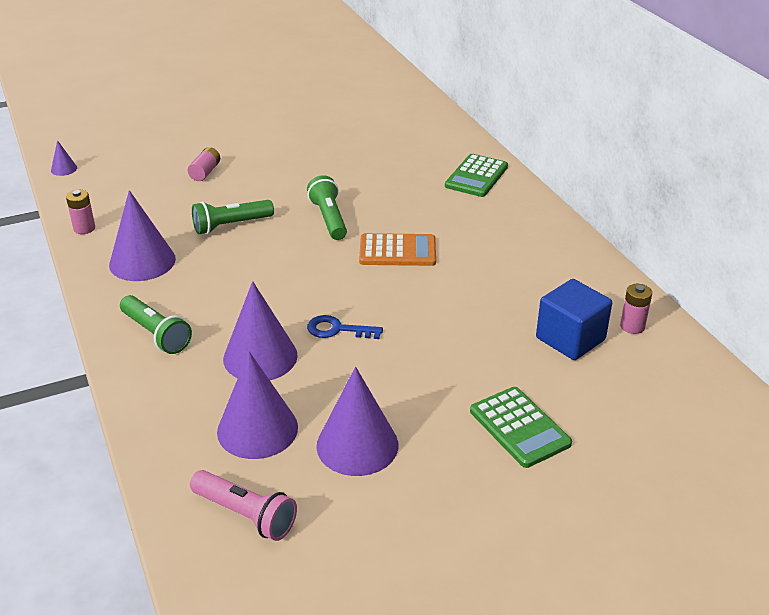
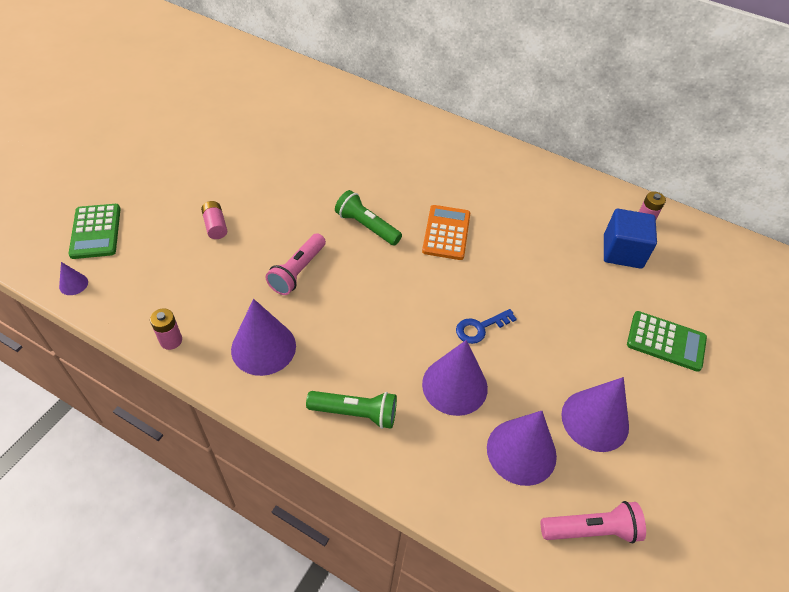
camera: 40 degrees left, 15 degrees up
green flashlight [192,200,274,234] -> pink flashlight [266,233,326,295]
orange calculator [359,233,436,266] -> orange calculator turned 45 degrees counterclockwise [422,205,470,260]
green calculator [445,154,508,197] -> green calculator moved to [68,204,121,259]

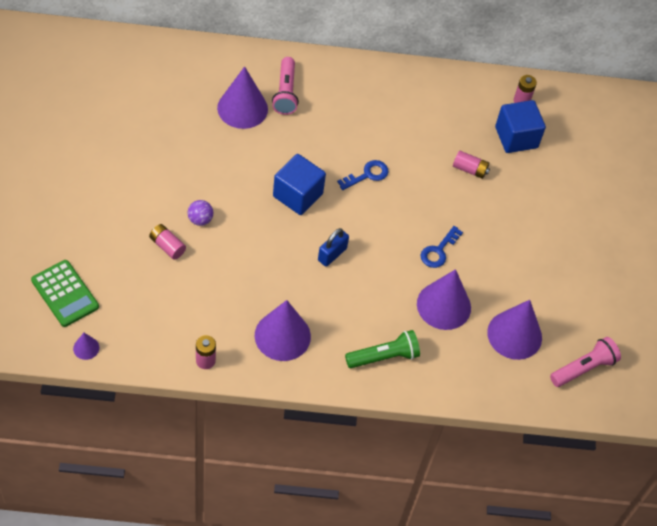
camera: 30 degrees left, 5 degrees up
pink flashlight [266,233,326,295] -> pink flashlight moved to [272,57,299,115]
green flashlight [335,190,402,246] -> blue cube [273,154,326,215]
orange calculator [422,205,470,260] -> blue key [337,160,389,190]
purple cone [561,377,629,452] -> purple cone moved to [217,66,268,129]
green calculator [627,311,707,372] -> none
none -> purple ball [188,200,213,226]
none -> blue padlock [318,228,349,267]
none -> pink battery [453,150,490,179]

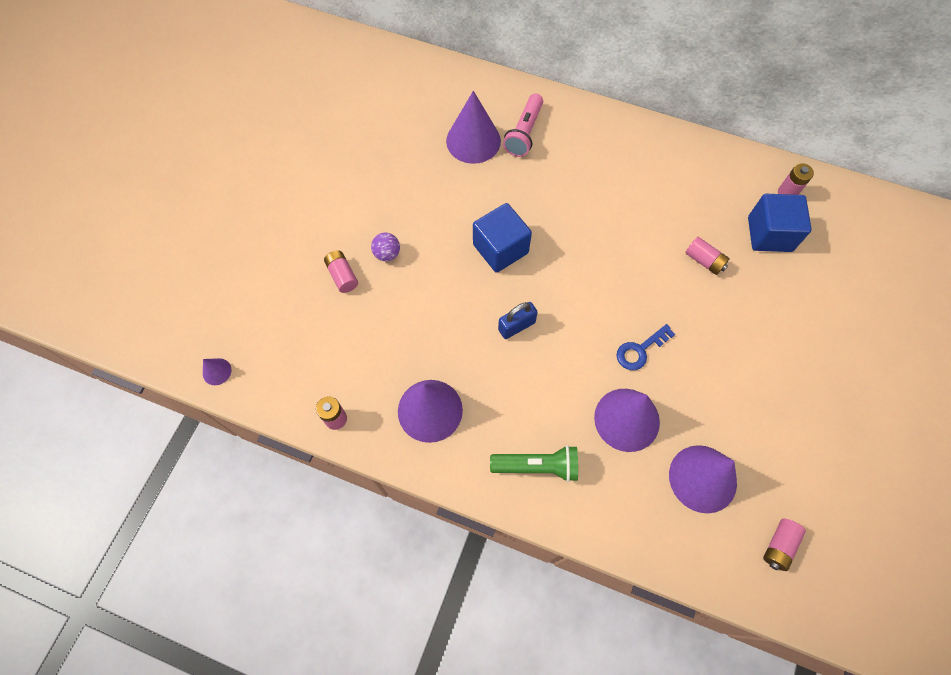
camera: 25 degrees right, 10 degrees up
green calculator [31,260,99,327] -> none
blue key [337,160,389,190] -> none
pink flashlight [550,337,621,387] -> pink battery [763,519,806,571]

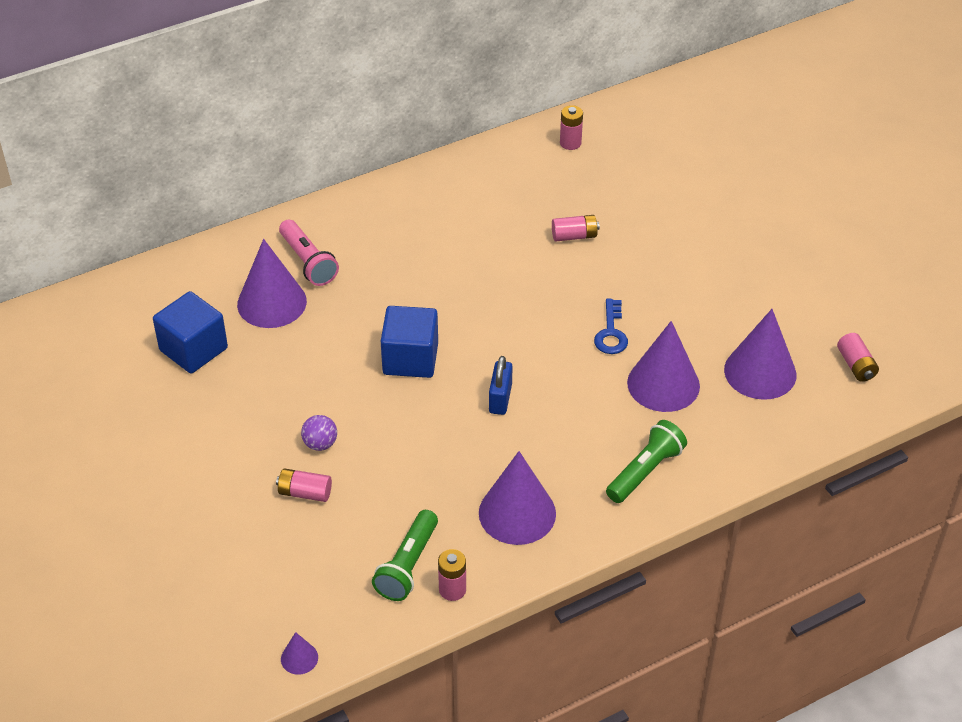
camera: 50 degrees left, 20 degrees down
blue cube [748,194,812,252] -> blue cube moved to [153,291,228,373]
none -> green flashlight [372,510,438,601]

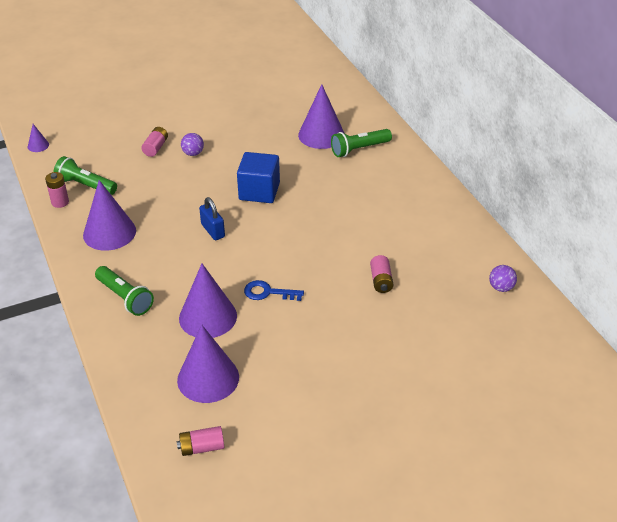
camera: 95 degrees right, 5 degrees down
blue cube [153,291,228,373] -> none
pink flashlight [279,220,339,286] -> green flashlight [331,129,392,157]
blue padlock [489,356,513,415] -> blue padlock turned 45 degrees clockwise [199,197,225,240]
pink battery [560,105,583,150] -> purple ball [489,265,517,292]

